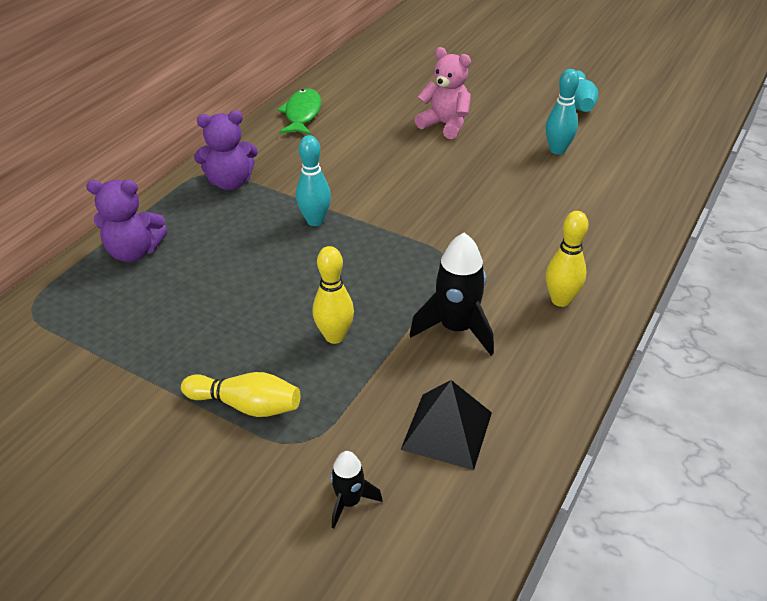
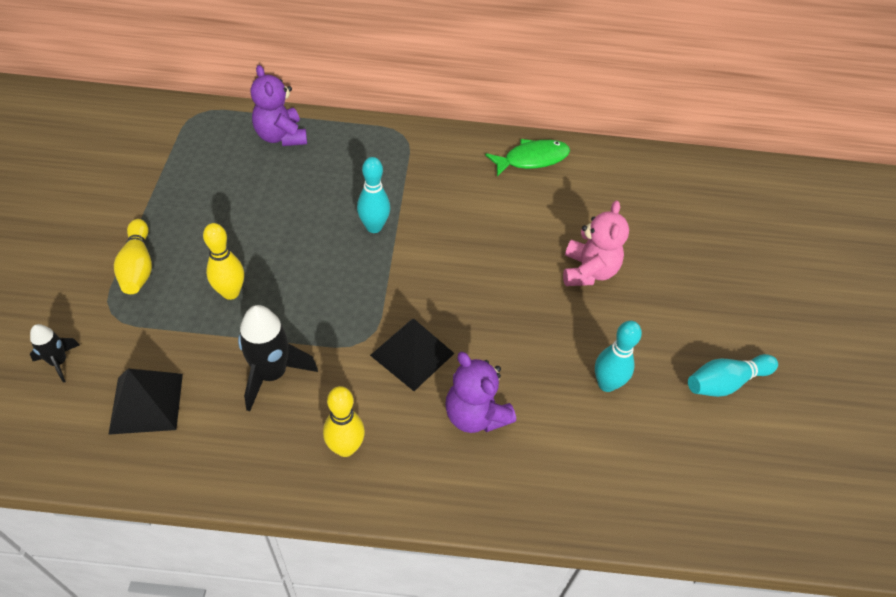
camera: 60 degrees right, 10 degrees up
purple teddy bear [194,111,258,190] -> purple teddy bear moved to [445,352,516,433]
none -> black pyramid [370,319,455,391]

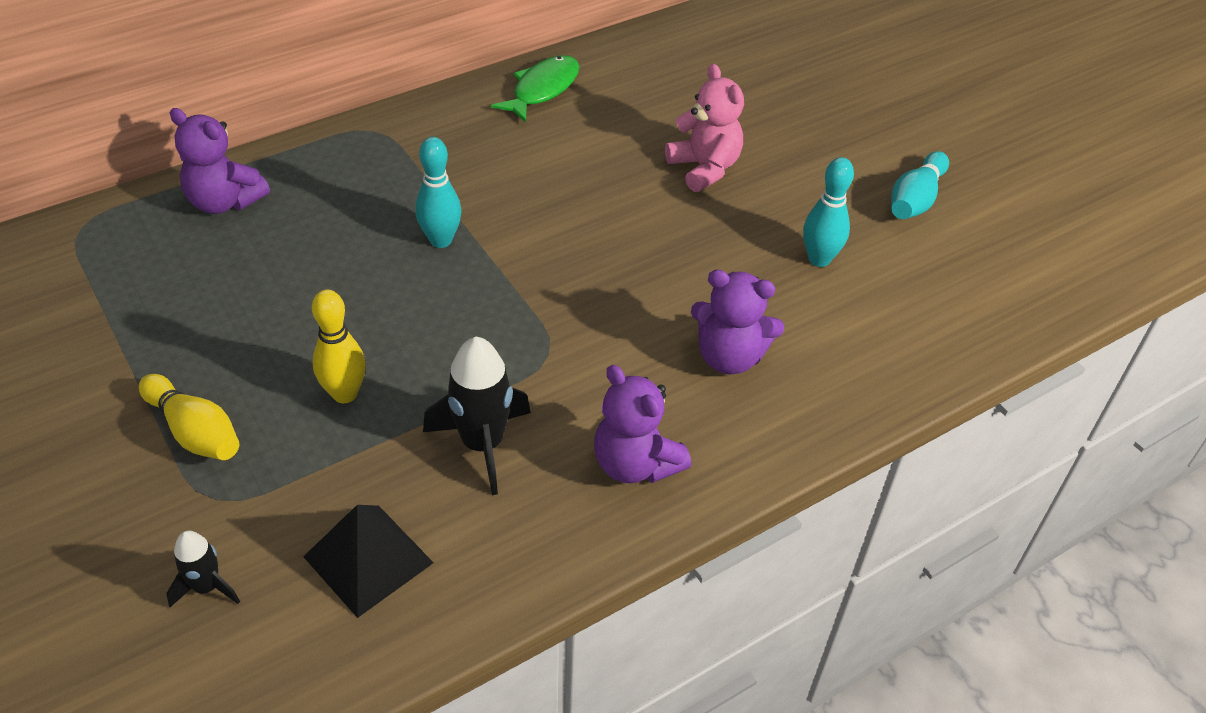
camera: 35 degrees left, 5 degrees down
yellow bowling pin [323,386,365,457] -> purple teddy bear [594,365,692,483]
black pyramid [370,319,455,391] -> none

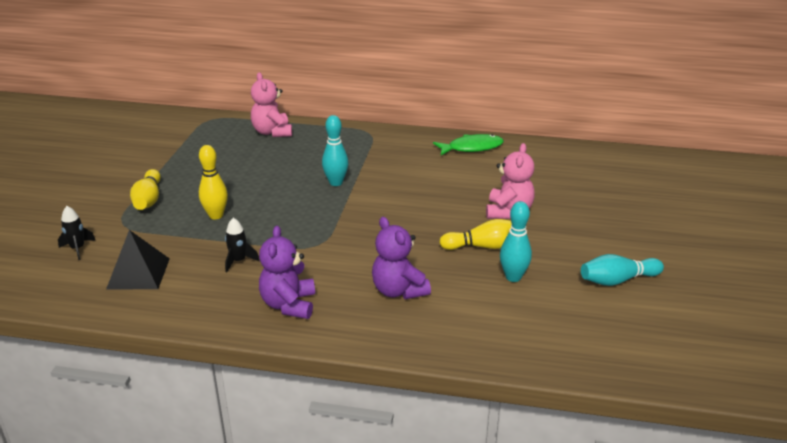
camera: 45 degrees right, 15 degrees down
purple teddy bear [170,108,270,214] -> pink teddy bear [251,72,292,137]
black rocket [423,337,531,495] -> black rocket [225,218,260,272], size x0.56
none -> yellow bowling pin [439,219,512,250]

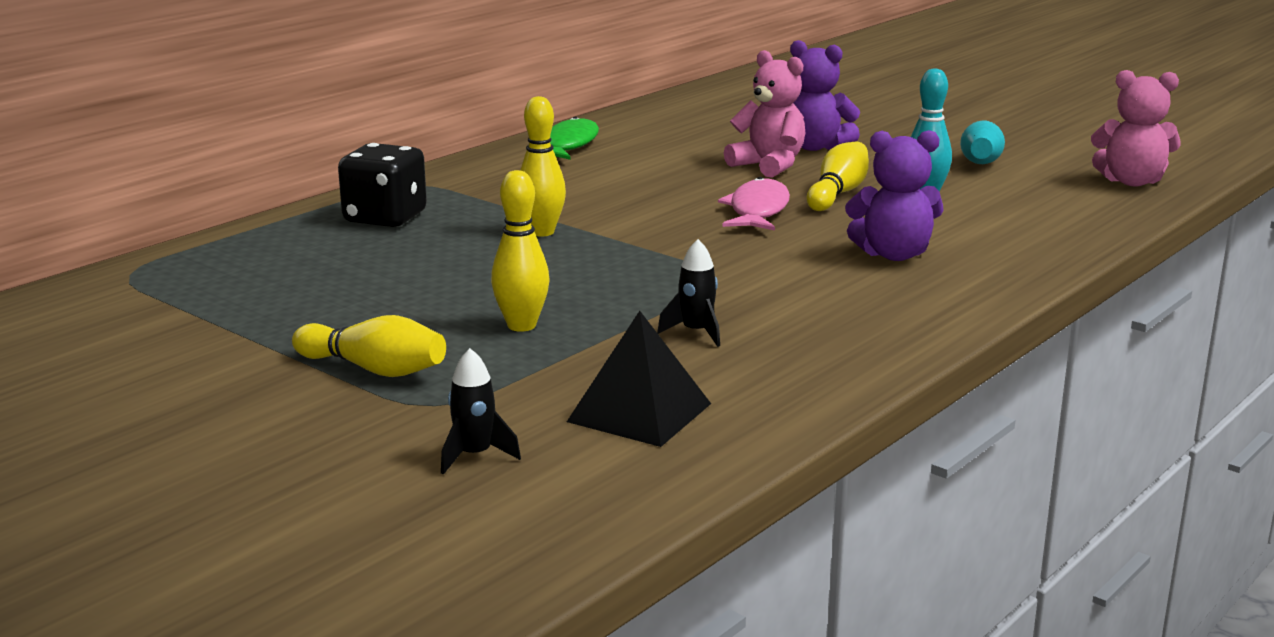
camera: 60 degrees left, 10 degrees down
pink teddy bear [251,72,292,137] -> pink teddy bear moved to [1091,70,1181,186]
purple teddy bear [259,226,315,319] -> purple teddy bear moved to [790,40,860,151]
turquoise bowling pin [322,115,349,186] -> yellow bowling pin [520,96,566,237]
none -> black dice [338,143,427,227]
none -> pink fish [718,177,790,231]

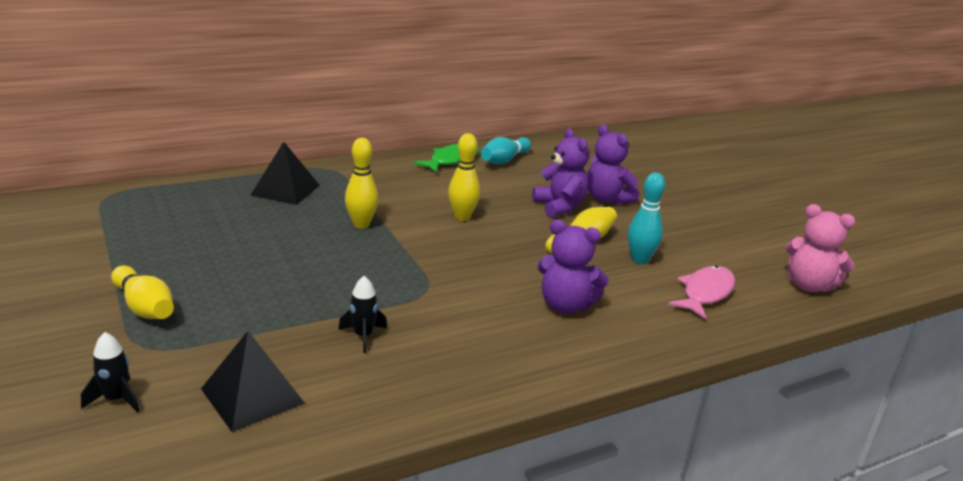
camera: 20 degrees right, 5 degrees up
black dice [338,143,427,227] -> black pyramid [250,142,320,205]
yellow bowling pin [491,170,550,332] -> yellow bowling pin moved to [448,133,480,221]
pink fish [718,177,790,231] -> pink fish moved to [668,266,735,319]
pink teddy bear [724,50,805,178] -> purple teddy bear [532,128,589,217]
turquoise bowling pin [960,121,1005,164] -> turquoise bowling pin moved to [481,137,531,165]

